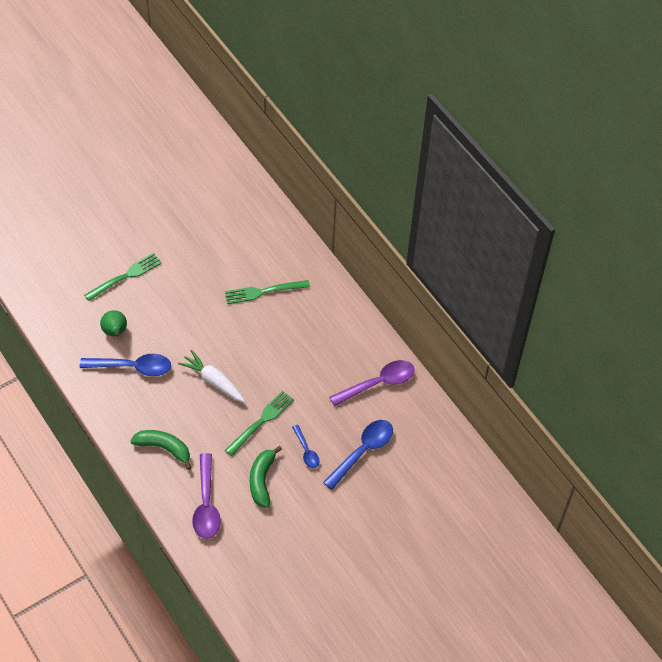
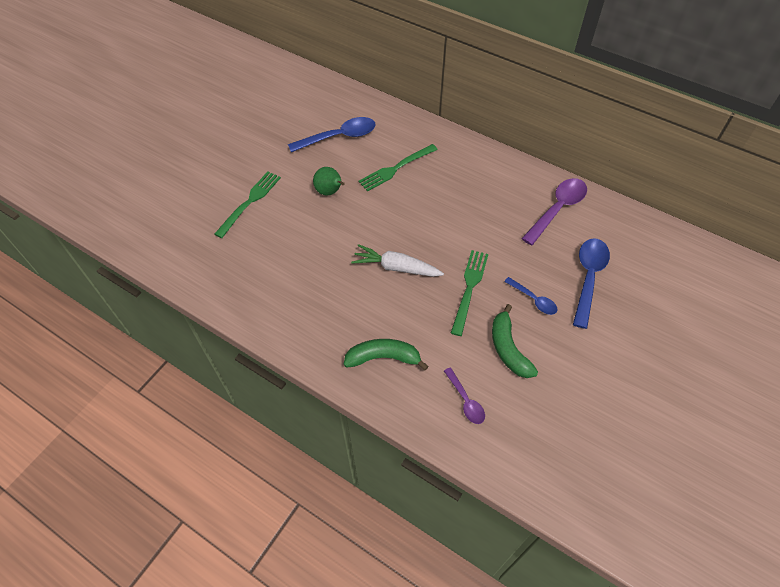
camera: 20 degrees left, 0 degrees up
blue spoon [80,354,171,376] -> blue spoon moved to [288,117,376,152]
green pear [100,310,127,337] -> green pear moved to [313,167,345,196]
purple spoon [192,453,221,539] -> purple spoon [444,367,485,424], size x0.56

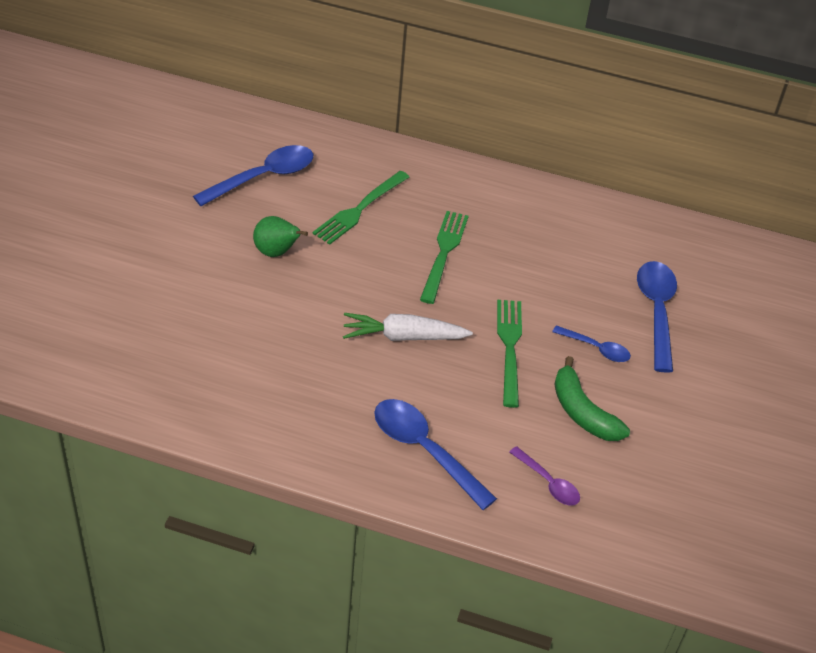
camera: 20 degrees left, 10 degrees down
green fork [215,171,281,238] -> green fork moved to [420,211,468,304]
green banana [344,339,429,370] -> blue spoon [374,399,497,510]
purple spoon [521,178,587,245] -> none

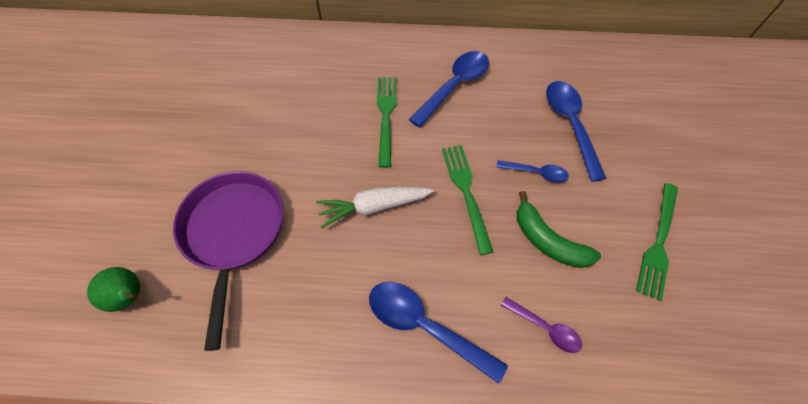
camera: 10 degrees left, 15 degrees up
blue spoon [193,145,313,206] -> blue spoon moved to [409,51,489,127]
green pear [253,216,308,257] -> green pear moved to [87,267,140,312]
green fork [313,171,409,245] -> green fork moved to [636,183,678,301]
none -> purple pan [173,171,284,351]

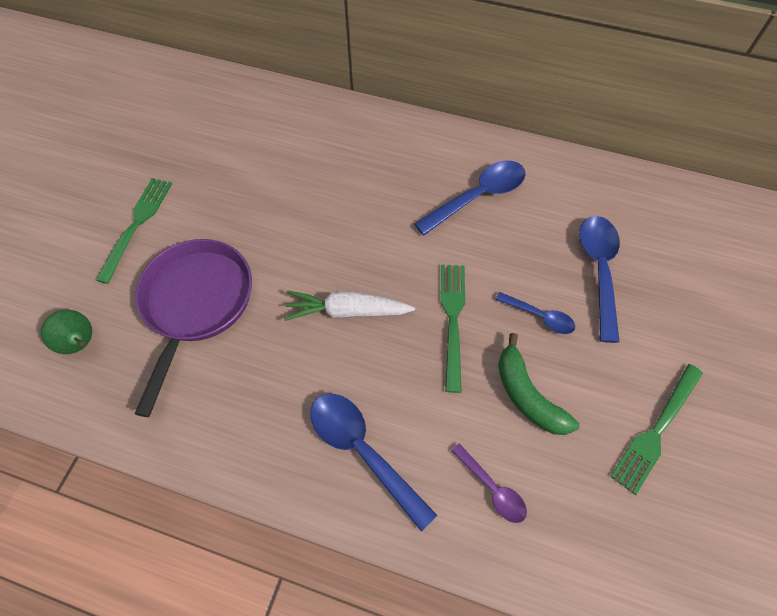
camera: 15 degrees right, 0 degrees up
green fork [377,77,396,168] -> green fork moved to [96,178,172,284]

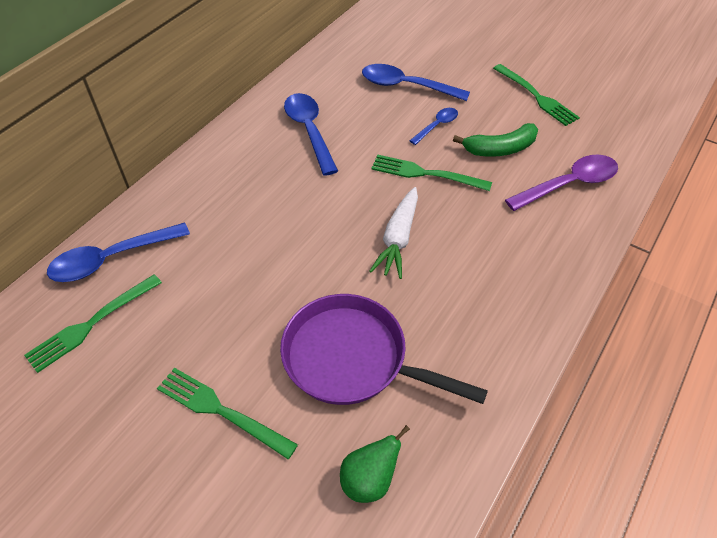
camera: 75 degrees left, 10 degrees down
blue spoon [310,393,437,532] -> blue spoon moved to [47,223,190,282]
purple spoon [451,443,527,523] -> purple spoon [505,155,618,211], size x1.78
none -> green fork [24,274,162,373]

